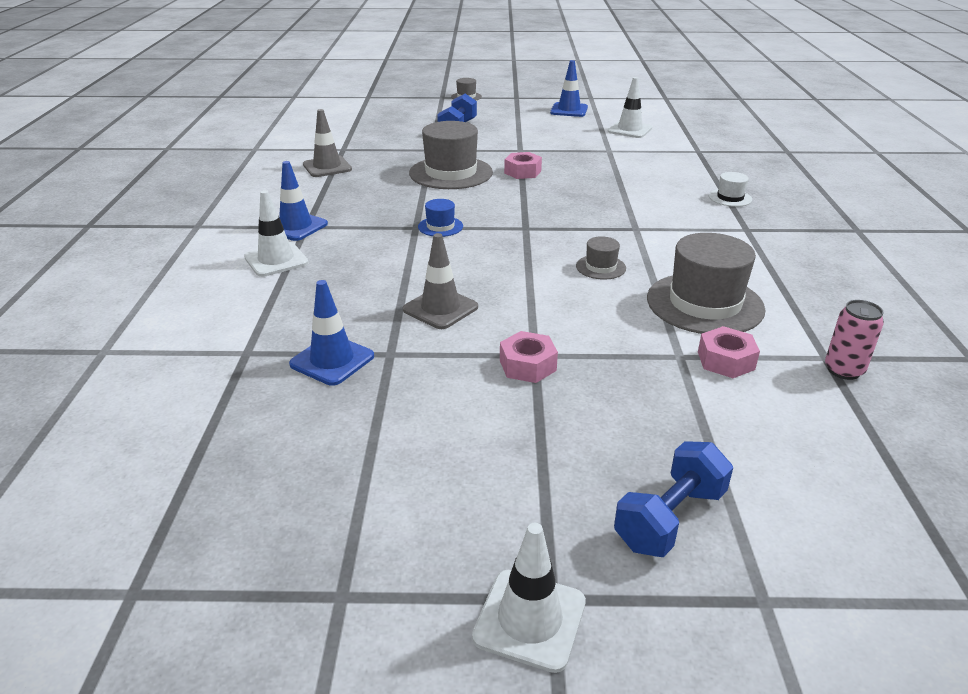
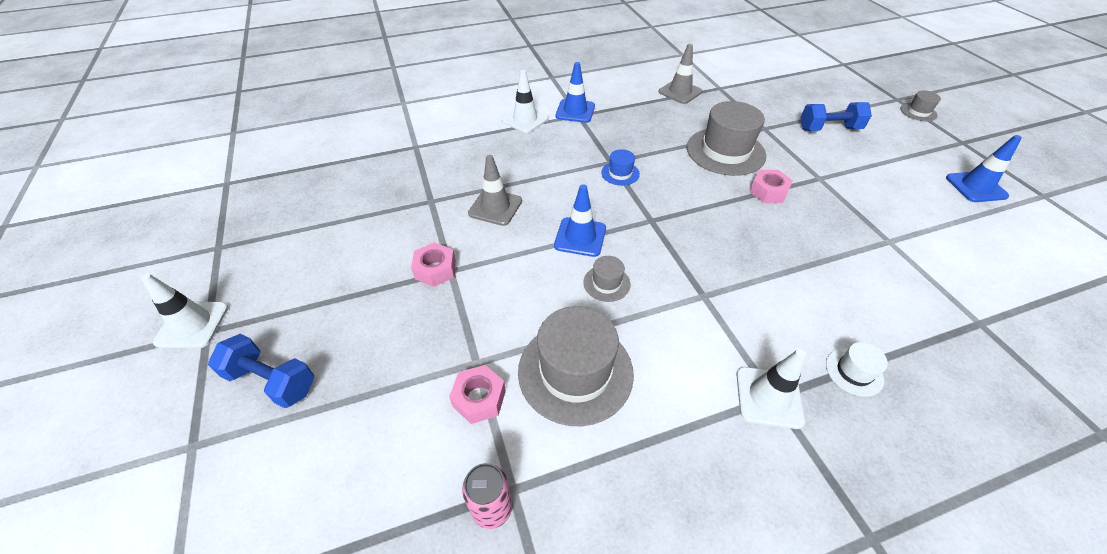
camera: 70 degrees right, 15 degrees up
blue traffic cone [289,280,374,386] -> blue traffic cone moved to [554,184,606,257]
white traffic cone [608,77,652,138] -> white traffic cone moved to [736,349,806,429]

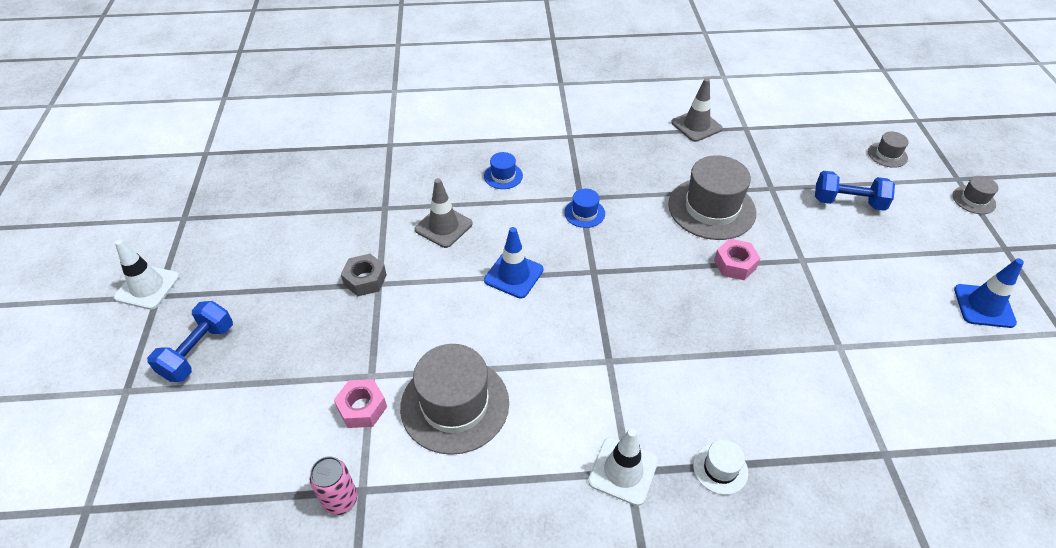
camera: 15 degrees right, 0 degrees up
blue dumbbell [208,334,314,408] -> blue dumbbell turned 75 degrees clockwise [147,301,233,382]
pink nut [411,242,456,287] -> grey nut [341,254,387,296]
white traffic cone [502,70,549,133] -> none
blue traffic cone [555,62,595,123] -> none
grey hat [583,256,630,302] -> grey hat moved to [868,132,909,168]
none -> blue hat [484,152,523,189]

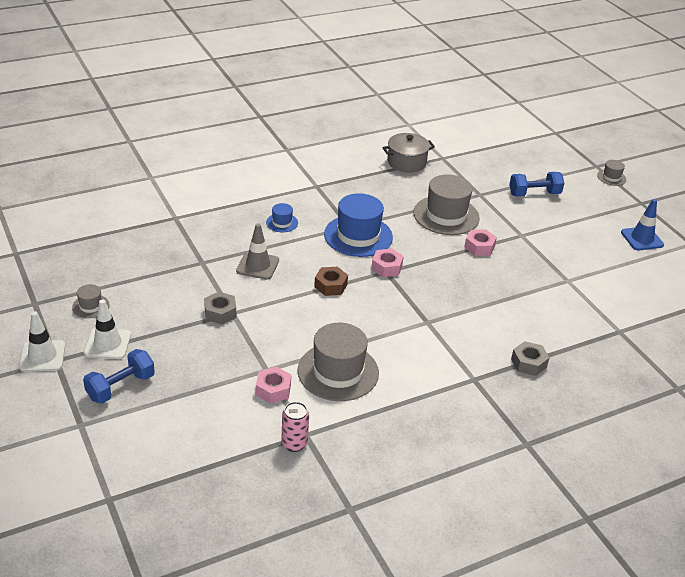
camera: 25 degrees left, 10 degrees down
blue dumbbell [147,301,233,382] -> blue dumbbell turned 45 degrees clockwise [83,349,155,404]
blue traffic cone [484,227,544,298] -> brown nut [314,267,348,296]
blue hat [564,188,605,228] -> blue hat [324,193,393,257], size x2.13
white traffic cone [588,428,658,506] -> white traffic cone moved to [84,299,131,359]
grey traffic cone [671,78,723,142] -> grey pot [382,133,435,173]
white hat [693,440,748,495] -> grey nut [511,341,549,376]
grey hat [868,132,909,168] -> grey hat moved to [72,284,109,318]
none -> pink nut [371,248,404,277]

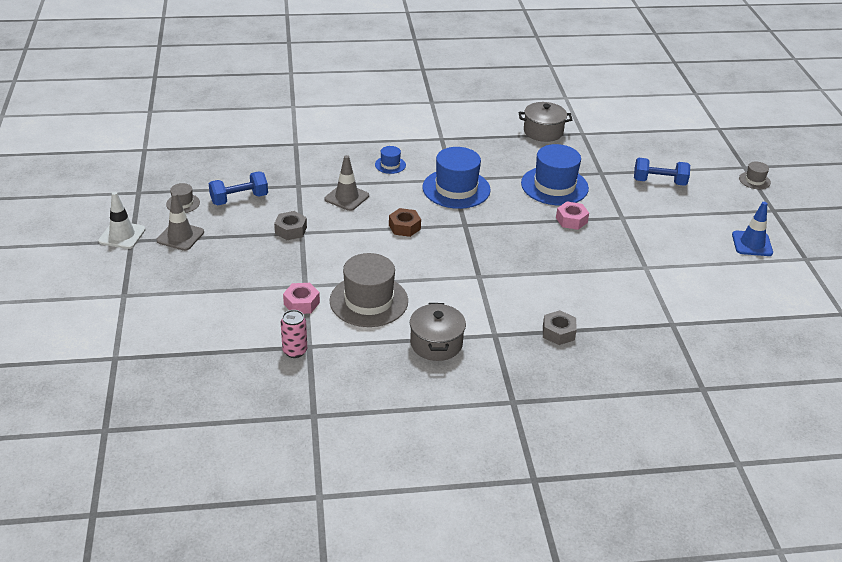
camera: 20 degrees right, 0 degrees up
blue dumbbell [83,349,155,404] -> blue dumbbell moved to [209,171,268,205]
white traffic cone [84,299,131,359] -> grey traffic cone [156,193,204,251]
pink nut [371,248,404,277] -> none
grey hat [413,174,480,235] -> blue hat [521,144,589,205]
none -> grey pot [410,303,466,361]

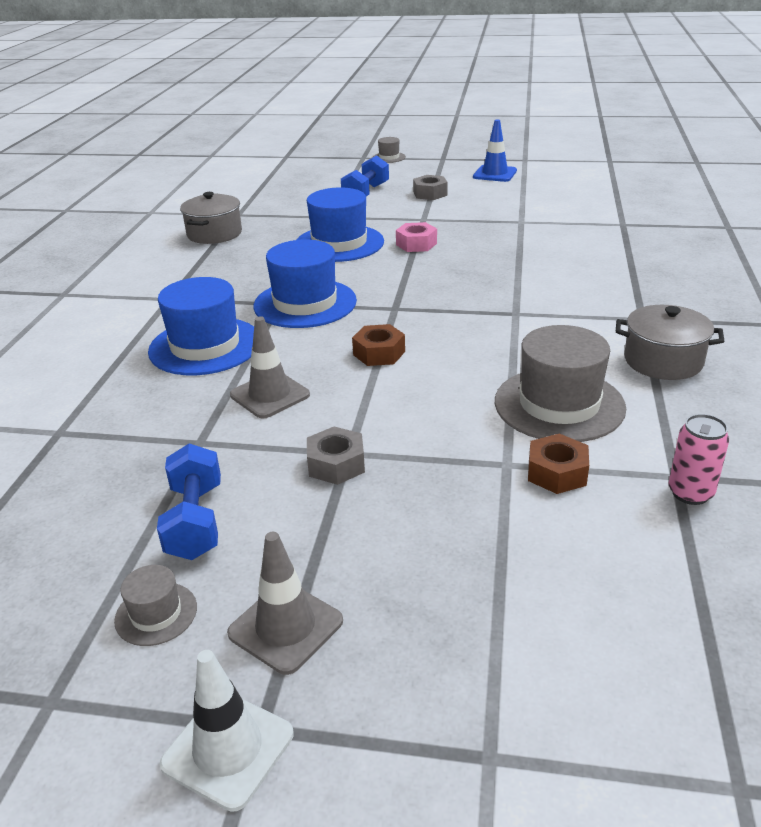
camera: 70 degrees left, 5 degrees down
pink nut [283,283,320,314] -> brown nut [528,434,589,494]
blue hat [375,146,406,174] -> blue hat [148,277,254,375], size x2.13
grey nut [543,310,577,345] -> grey nut moved to [413,175,447,200]

